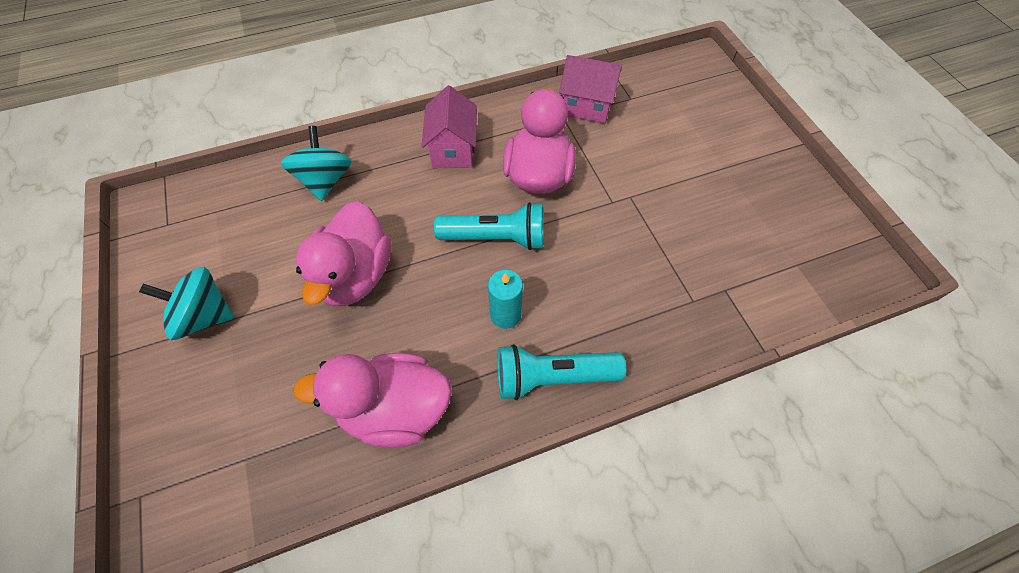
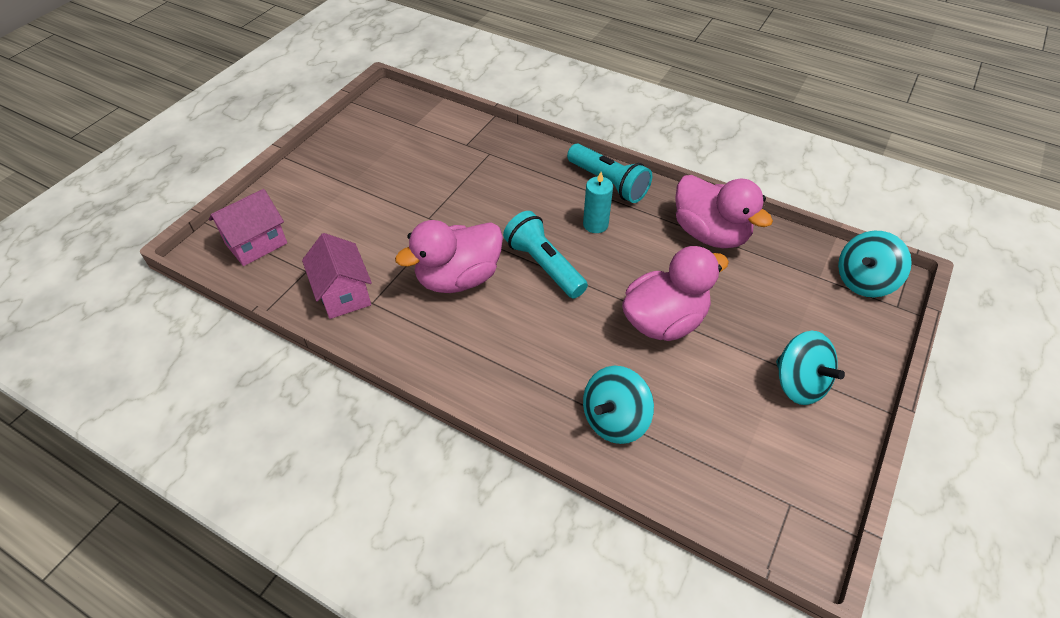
camera: 130 degrees left, 10 degrees down
pink house [421,85,477,168] -> pink house moved to [209,189,287,266]
none -> turquoise spinning top [838,231,912,297]

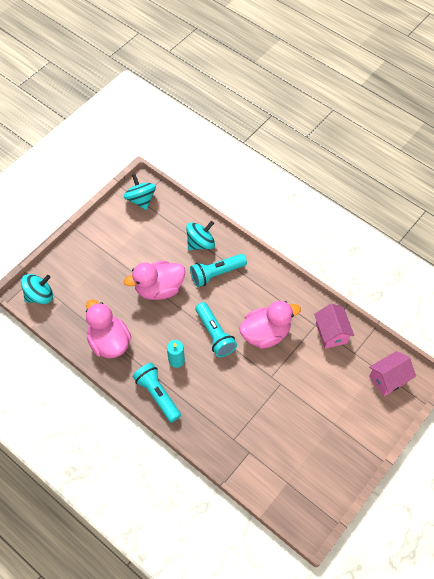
camera: 170 degrees left, 10 degrees up
turquoise spinning top [776,331,845,405] -> turquoise spinning top moved to [123,174,156,210]
none -> turquoise flashlight [190,254,247,287]

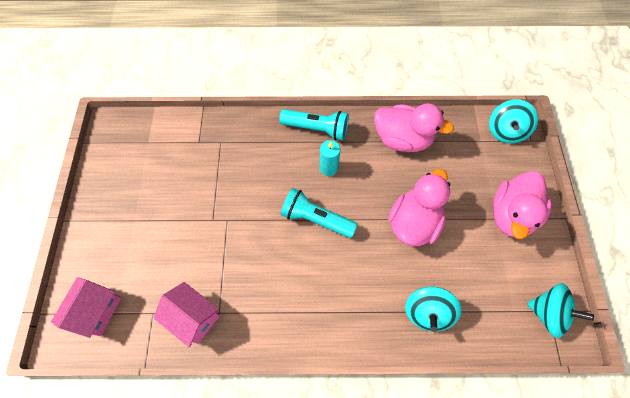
camera: 140 degrees right, 5 degrees up
turquoise flashlight [190,254,247,287] -> none
pink duck [239,301,301,349] -> pink duck moved to [493,171,552,239]

